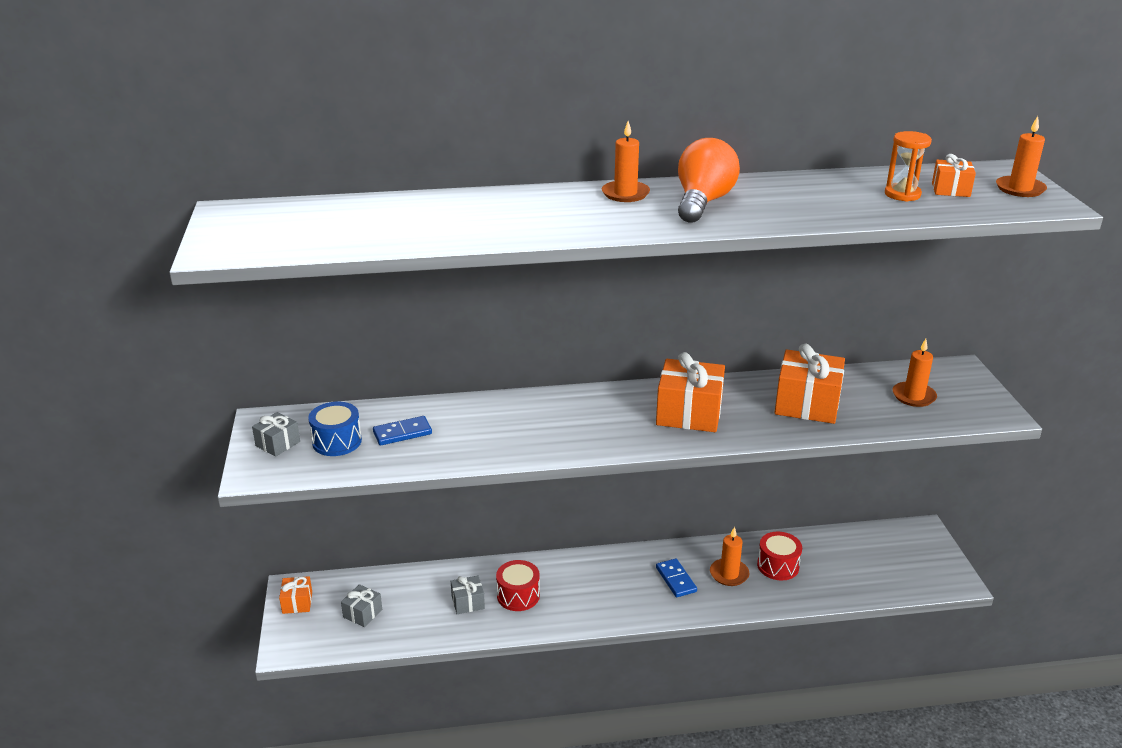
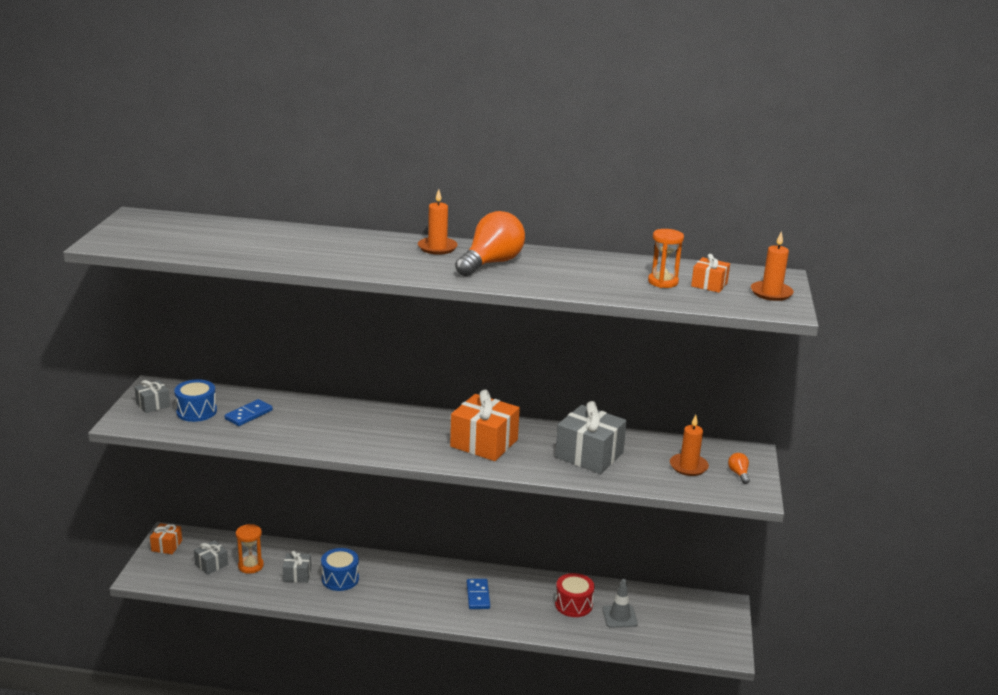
camera: 15 degrees right, 5 degrees down
blue domino [373,416,432,446] -> blue domino turned 45 degrees counterclockwise [225,399,273,426]
red drum [496,560,540,611] -> blue drum [321,548,359,591]
orange candle [710,526,749,586] -> none
orange gift [775,344,845,424] -> grey gift [555,401,627,474]
none -> orange hourglass [236,524,264,574]
none -> grey traffic cone [602,579,638,628]
none -> orange light bulb [728,453,750,484]

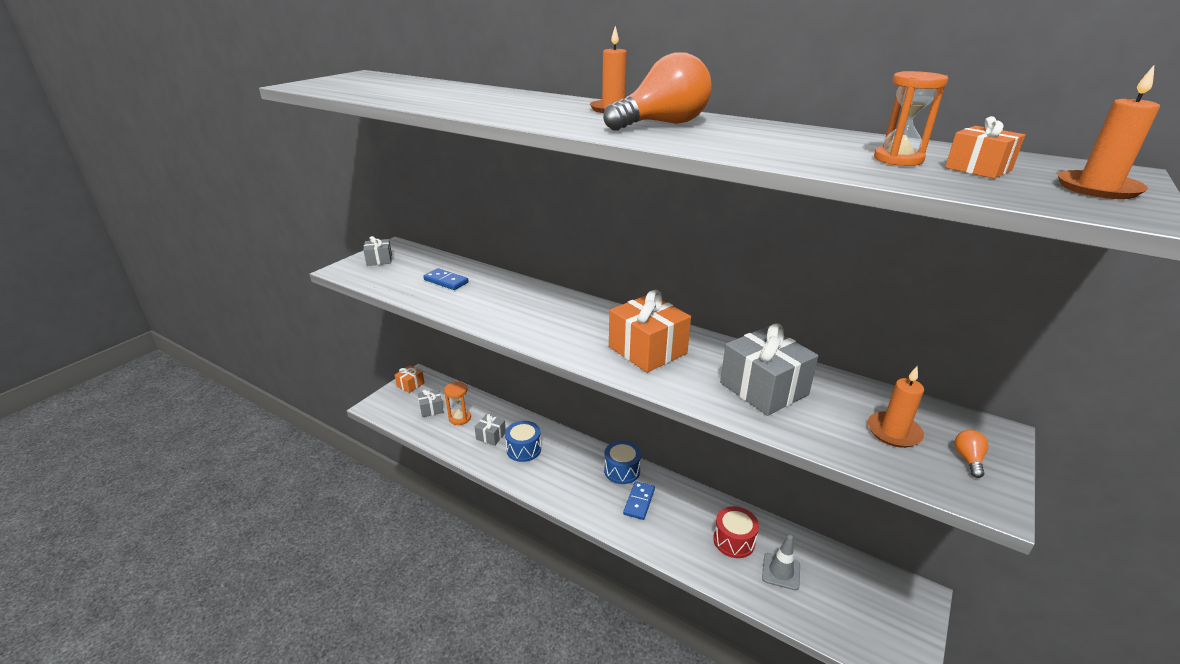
camera: 25 degrees right, 5 degrees up
blue drum [174,379,217,422] -> blue drum moved to [604,441,641,484]
blue domino [225,399,273,426] -> blue domino turned 60 degrees clockwise [423,268,469,290]

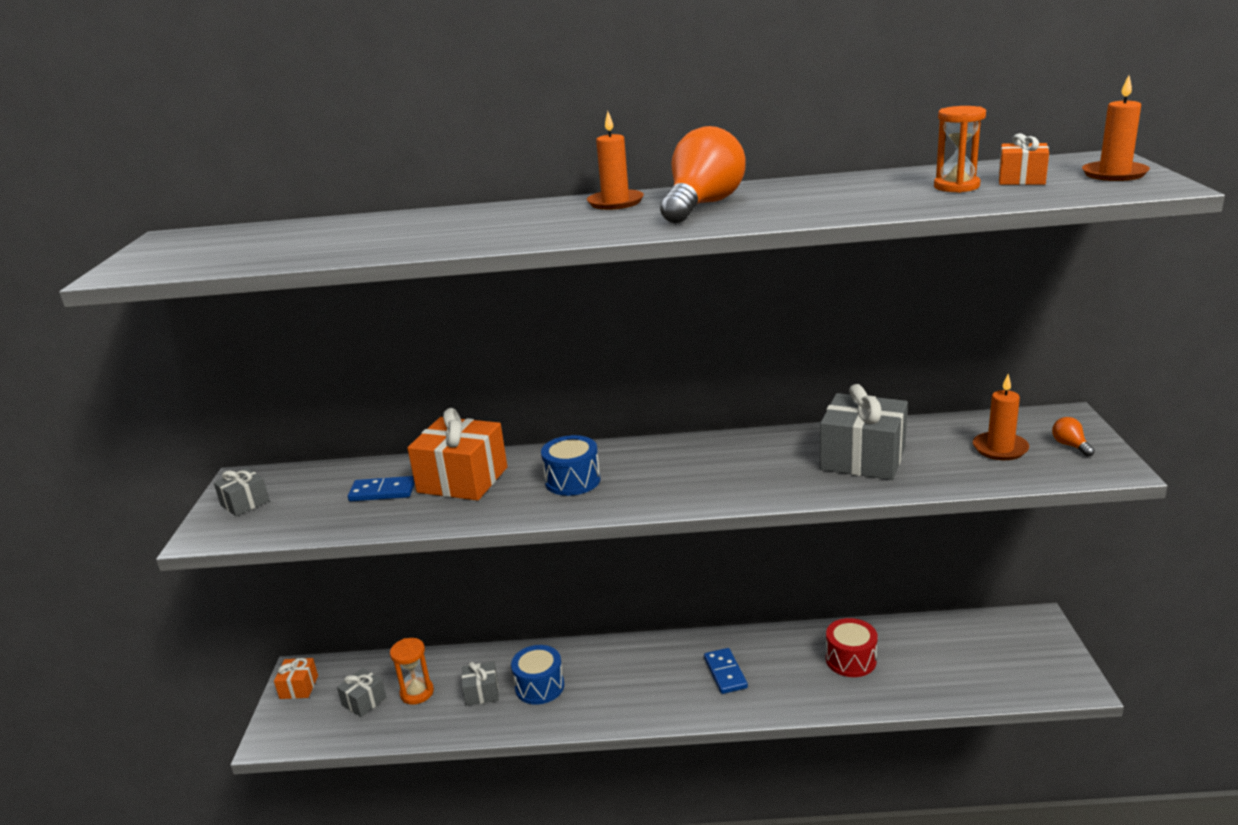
camera: 30 degrees left, 5 degrees down
blue drum [604,441,641,484] -> blue drum moved to [541,435,600,496]
orange gift [609,290,691,373] -> orange gift moved to [407,408,507,501]
grey traffic cone [762,535,800,590] -> none

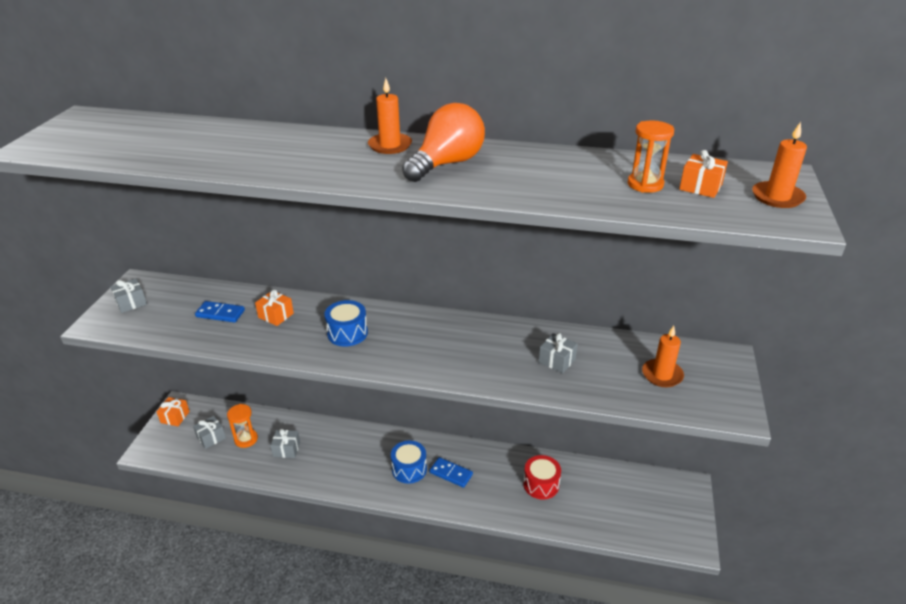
camera: 10 degrees right, 10 degrees up
orange gift [407,408,507,501] -> orange gift [255,290,294,326], size x0.52
blue drum [511,645,564,705] -> blue drum moved to [391,441,427,484]
blue domino [704,648,748,694] -> blue domino turned 60 degrees counterclockwise [429,457,473,488]
grey gift [820,384,908,480] -> grey gift [539,333,578,373], size x0.52
orange light bulb [1052,417,1095,457] -> none

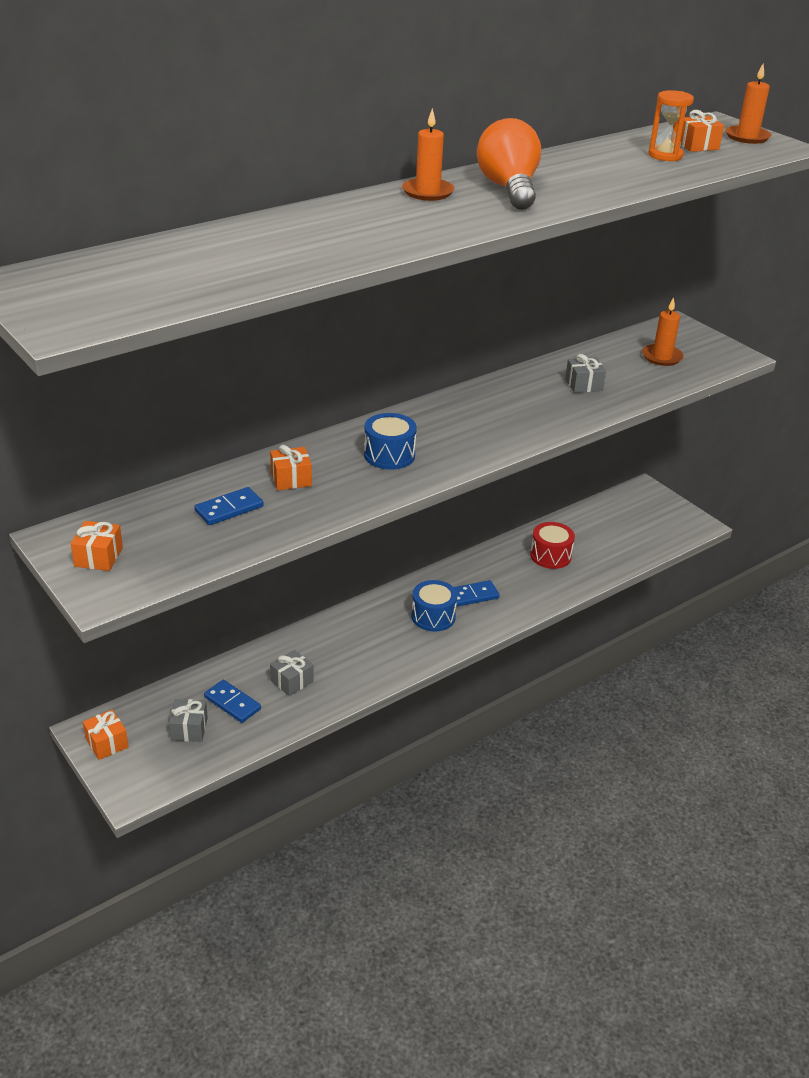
camera: 50 degrees left, 0 degrees up
grey gift [111,279,147,313] -> orange gift [71,521,123,571]
orange hourglass [227,404,258,448] -> blue domino [204,680,261,723]

